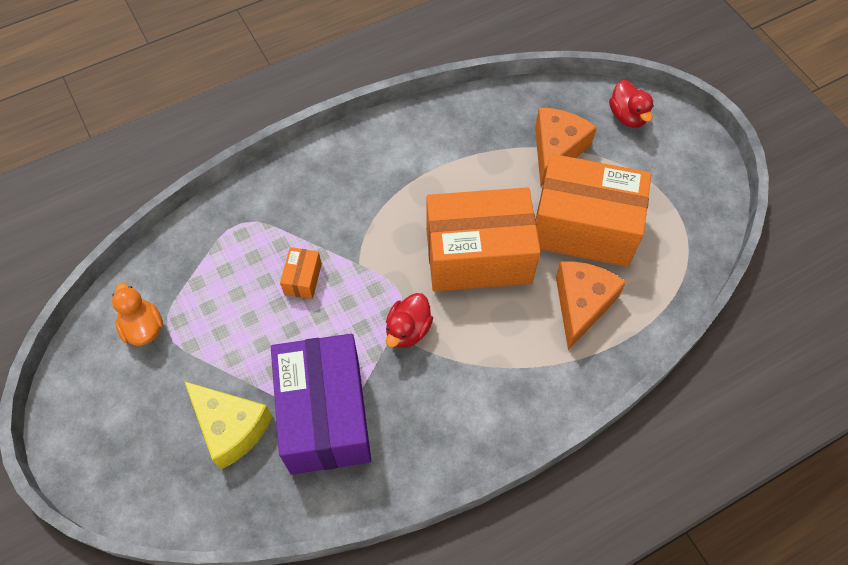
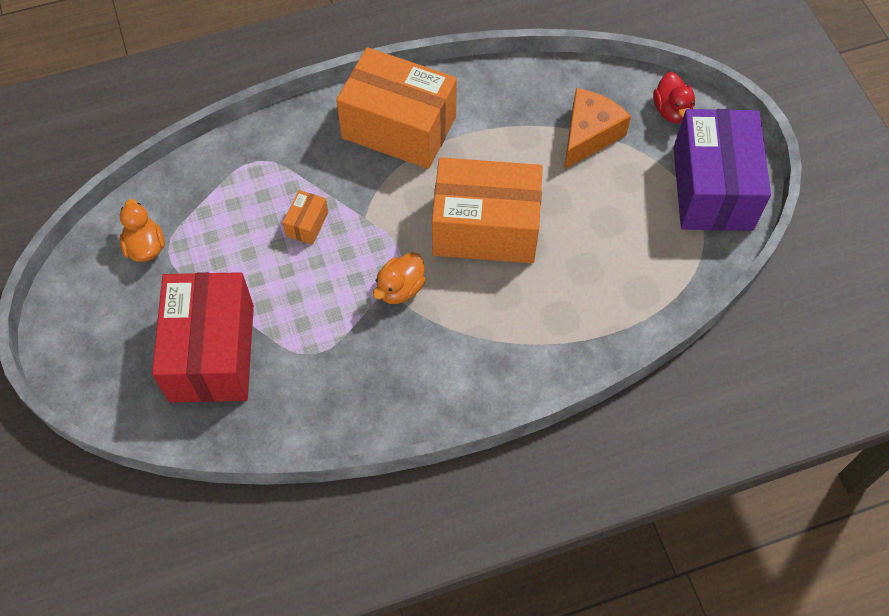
camera: 10 degrees right, 0 degrees up
yellow cheese [184,381,273,469] -> red box [152,272,254,403]
purple box [271,334,371,475] -> purple box moved to [673,109,771,231]
red duck [386,293,433,348] -> orange duck [373,252,426,304]
orange box [536,154,651,267] -> orange box moved to [336,47,457,169]
orange cheese [556,262,626,350] -> none

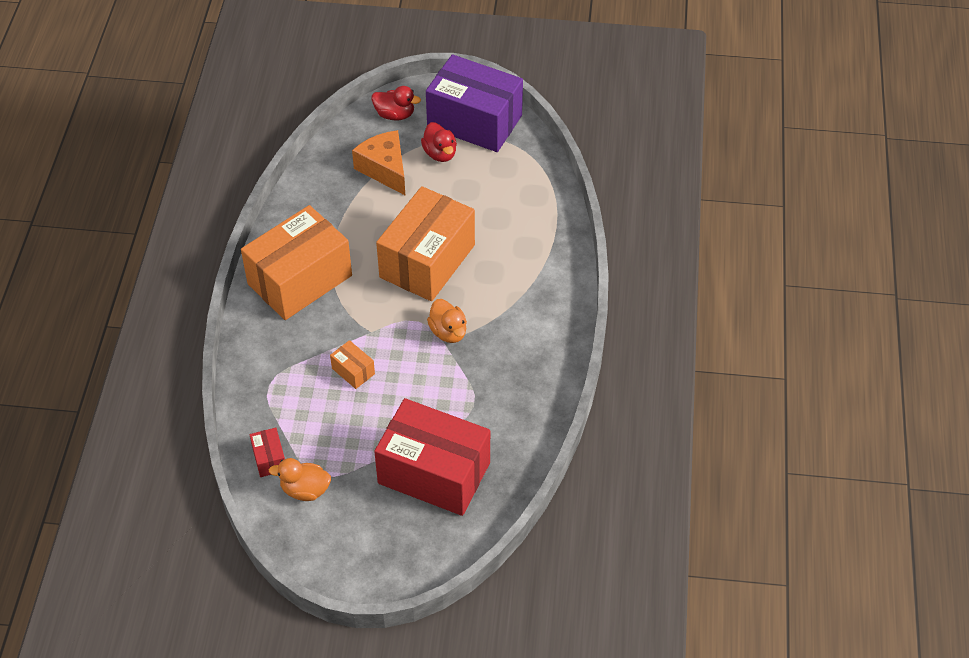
camera: 65 degrees left, 10 degrees down
none -> red box [250,428,285,477]
none -> red duck [421,122,457,162]

